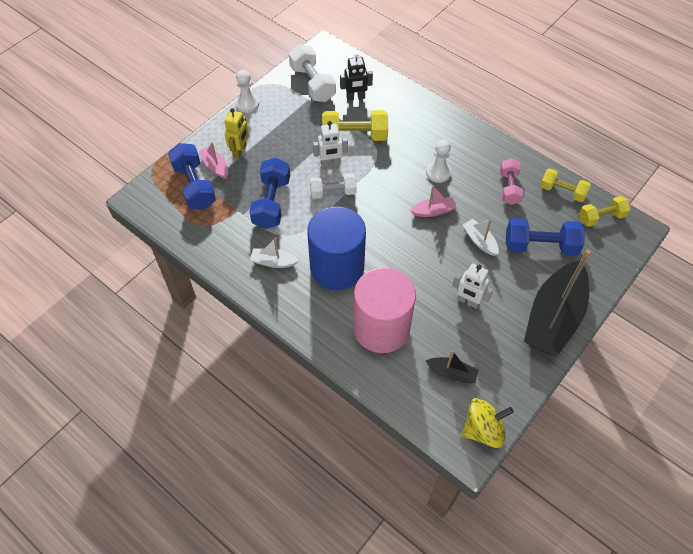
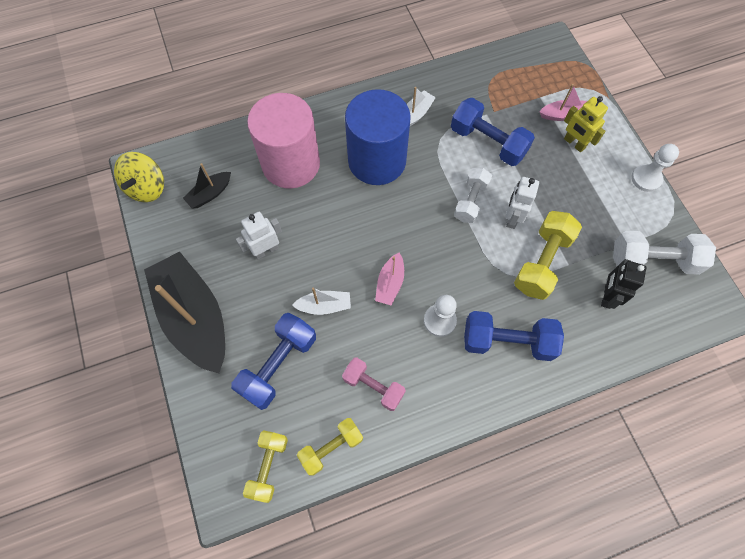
camera: 120 degrees right, 10 degrees up
blue dumbbell [168,143,216,210] -> blue dumbbell moved to [464,311,564,361]

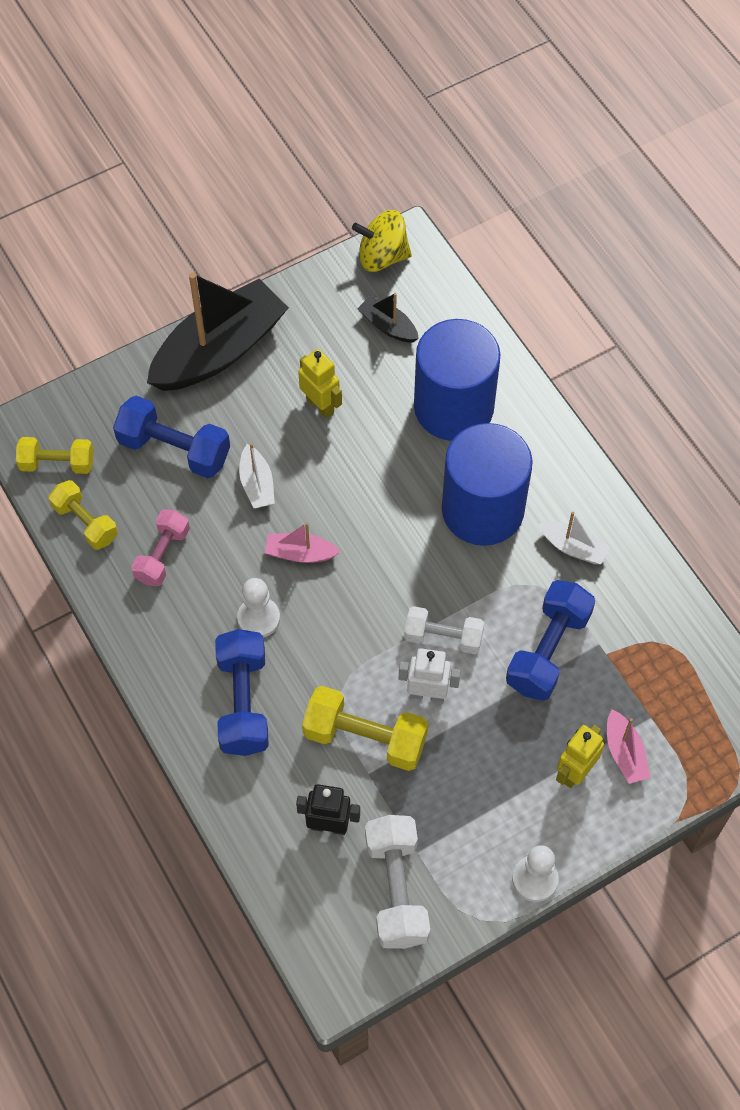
camera: 80 degrees right, 5 degrees down
white robot [236,212,282,260] -> yellow robot [298,349,342,418]
pink cylinder [247,93,320,189] -> blue cylinder [414,319,500,441]

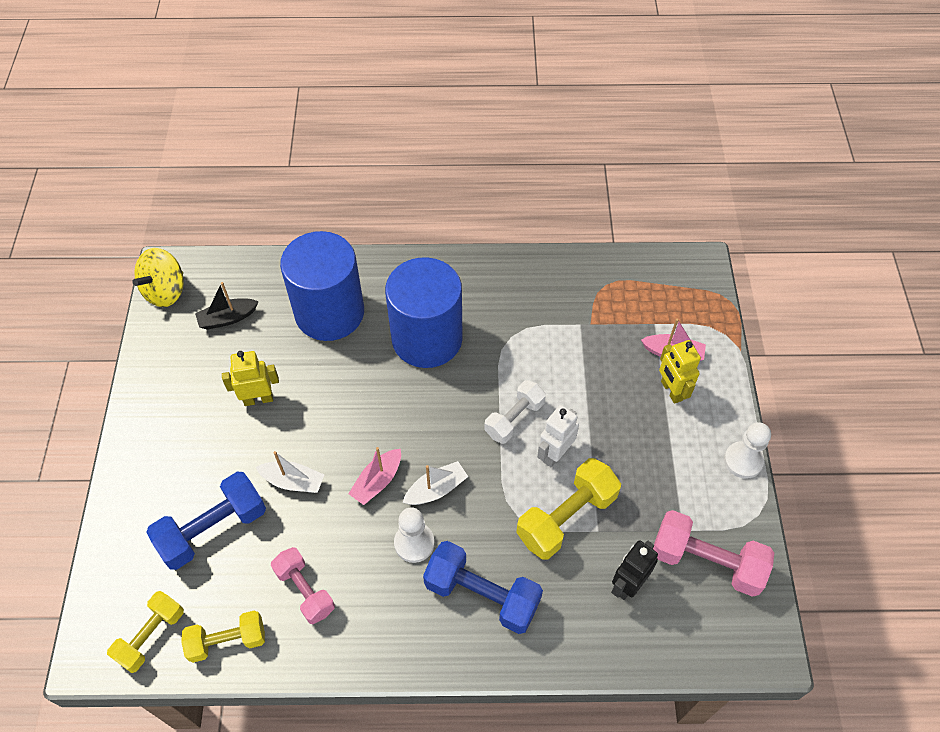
camera: 60 degrees left, 5 degrees down
black boat [147,273,289,391] -> none
white dumbbell [365,815,430,949] -> pink dumbbell [653,510,774,597]
blue dumbbell [506,580,595,701] -> none
white boat [538,512,610,564] -> white boat moved to [403,461,468,505]

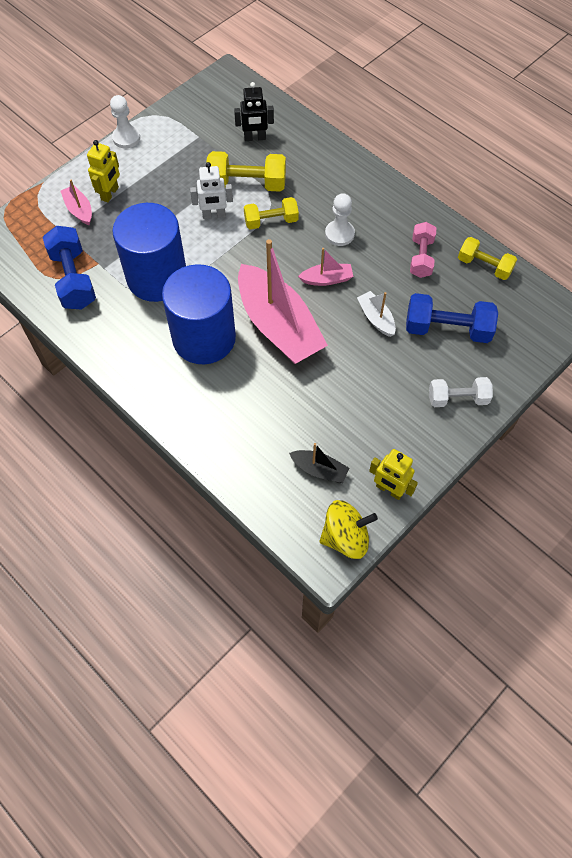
camera: 135 degrees left, 5 degrees up
yellow dumbbell [107,591,184,673] -> yellow dumbbell moved to [244,197,299,230]
yellow robot [222,351,279,406] -> yellow robot moved to [369,449,418,500]
blue cylinder [280,231,364,341] -> blue cylinder moved to [112,203,186,302]
white boat [403,461,468,505] -> none
blue dumbbell [423,541,543,634] -> blue dumbbell moved to [43,226,96,309]
white dumbbell [484,380,546,444] -> white dumbbell moved to [429,377,493,407]
pink dumbbell [653,510,774,597] -> none
none -> pink boat [238,239,328,364]

